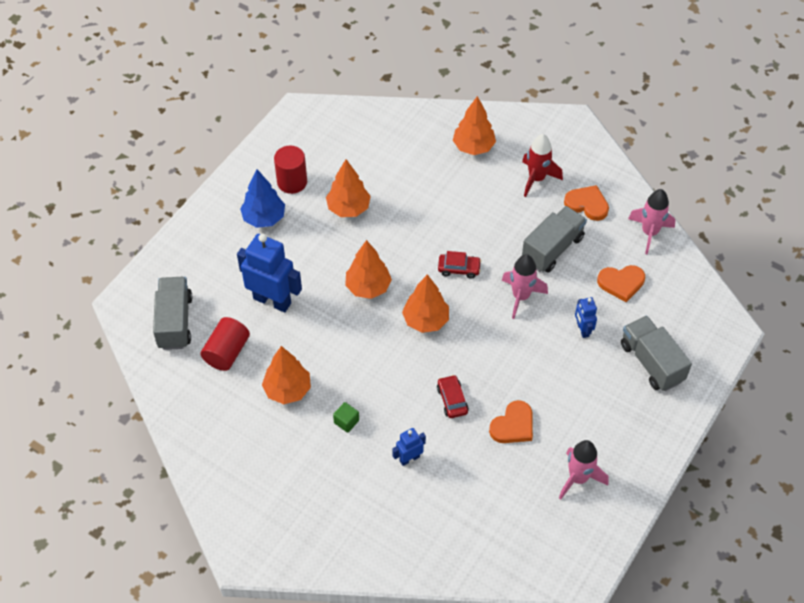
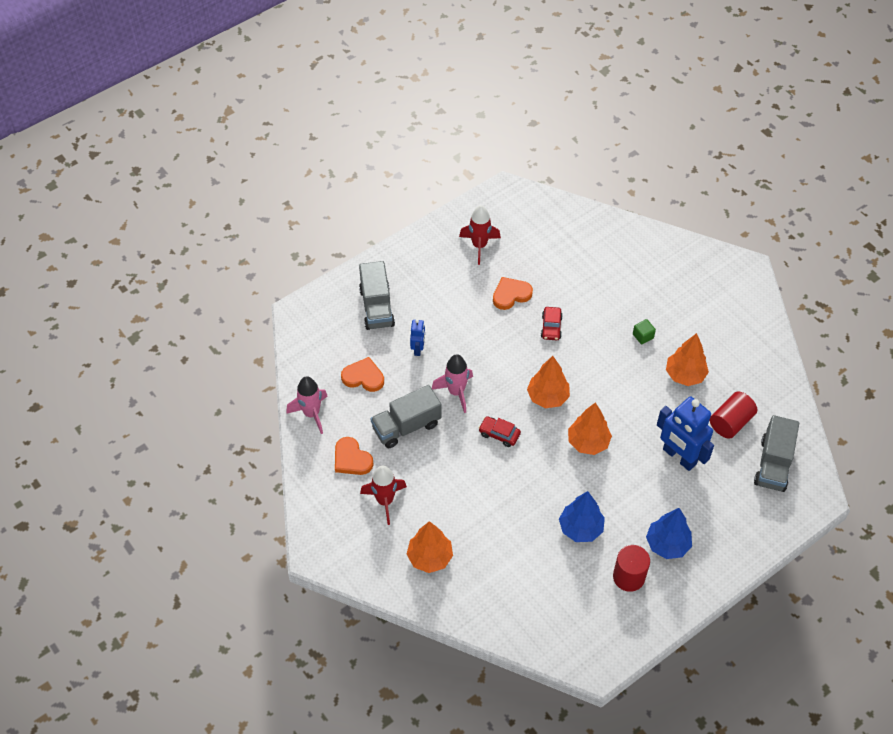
camera: 160 degrees left, 0 degrees up
orange tree [326,159,371,217] -> blue tree [559,491,605,542]
blue robot [392,428,426,466] -> none
pink rocket [559,440,608,500] -> red rocket [459,206,501,265]

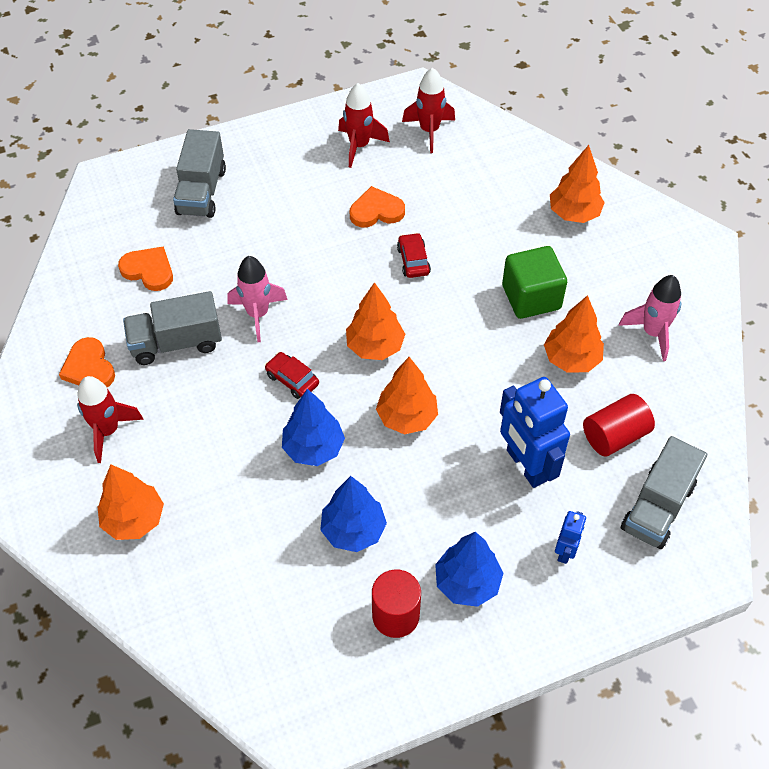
camera: 15 degrees right, 0 degrees up
pink rocket [286,376,328,434] -> pink rocket moved to [619,275,681,361]
blue robot [410,319,425,356] -> blue robot moved to [555,511,586,564]
red car [541,307,563,340] -> red car turned 150 degrees clockwise [397,233,431,278]
green cube [633,319,656,344] -> green cube [502,246,567,319], size x2.17
none -> blue tree [282,389,345,466]
none -> red rocket [402,67,455,153]
none -> orange tree [550,145,605,223]

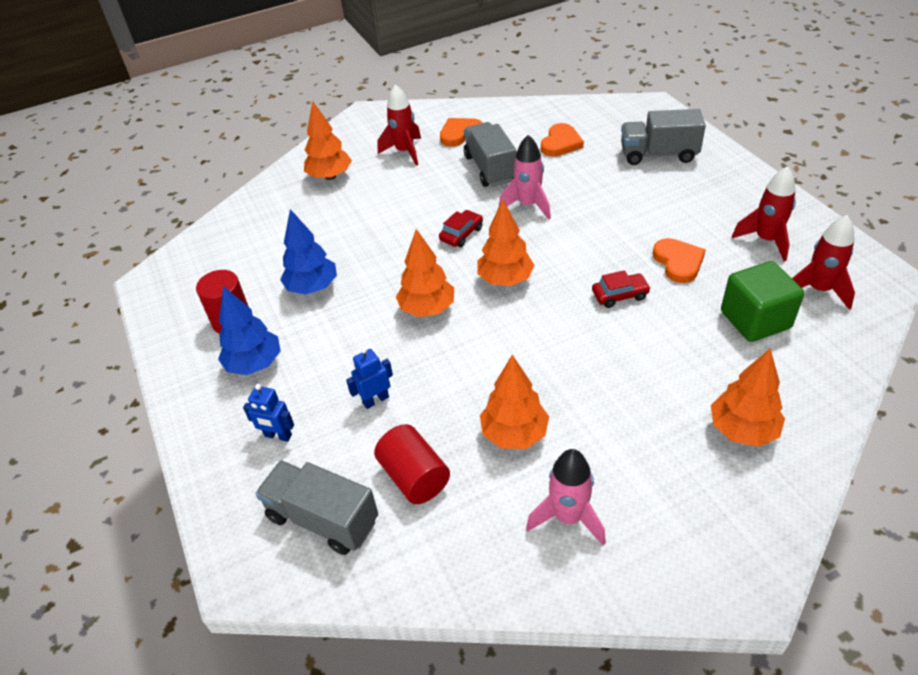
camera: 90 degrees right, 10 degrees down
blue tree [282,389,345,466] -> none
blue robot [500,377,570,488] -> blue robot [346,347,393,409], size x0.50
green cube [502,246,567,319] -> green cube moved to [721,261,804,342]

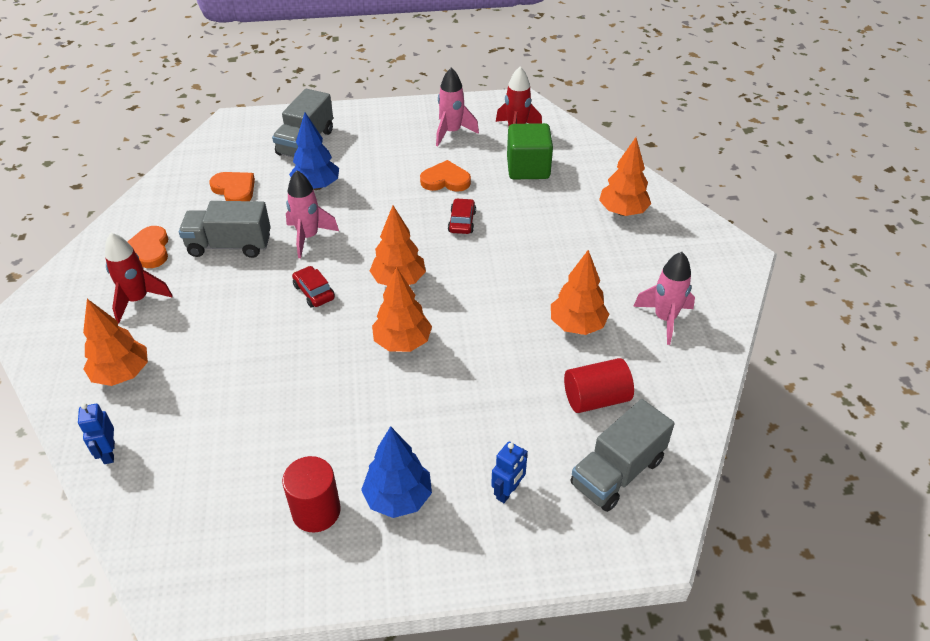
camera: 75 degrees left, 0 degrees up
blue tree [280,209,337,295] -> blue tree moved to [289,113,339,190]
blue robot [346,347,393,409] -> blue robot moved to [78,403,115,464]
red rocket [732,166,796,261] -> pink rocket [436,68,479,146]

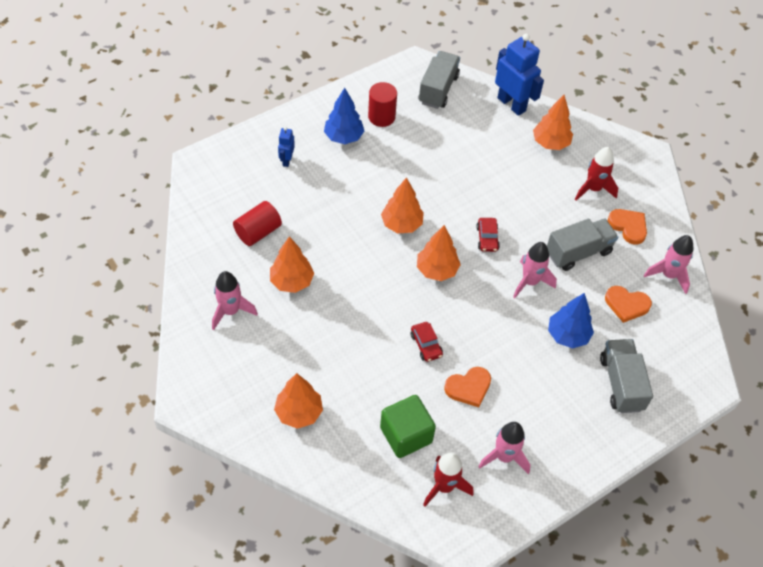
camera: 150 degrees right, 10 degrees up
blue robot [78,403,115,464] -> blue robot [495,34,544,116], size x2.00
red car [292,266,335,308] -> red car turned 60 degrees clockwise [476,218,500,252]
grey truck [570,399,675,512] -> grey truck moved to [419,51,460,109]
none -> pink rocket [644,235,693,294]

